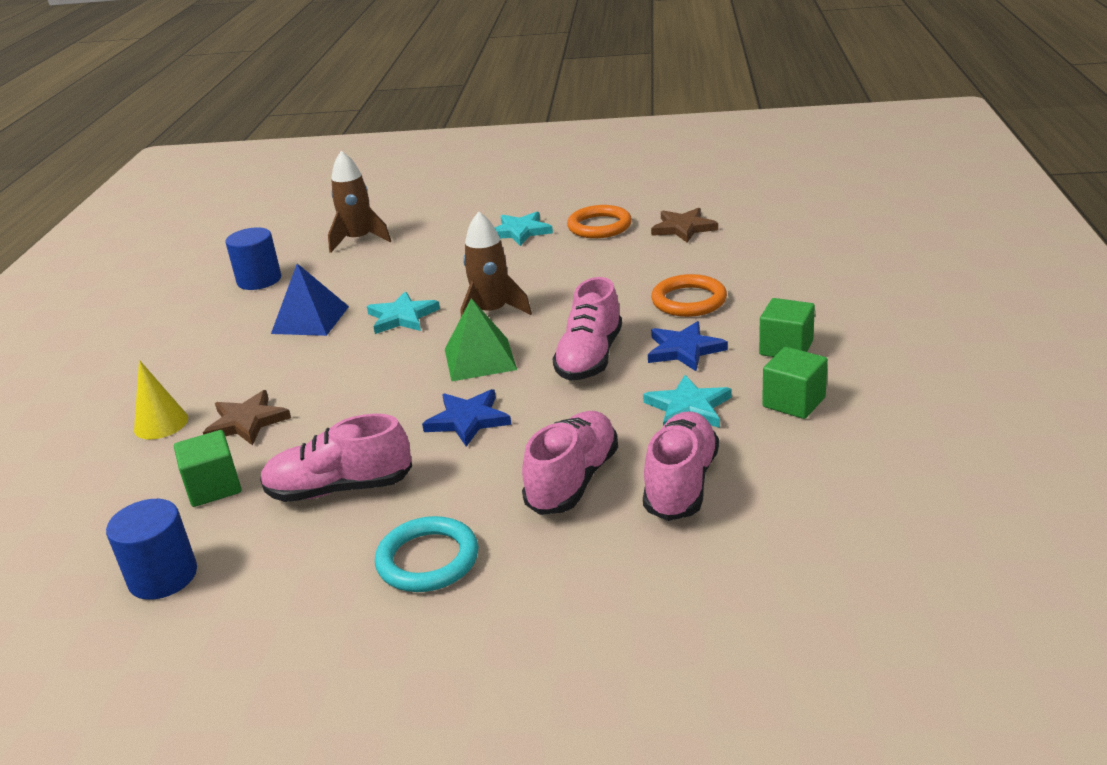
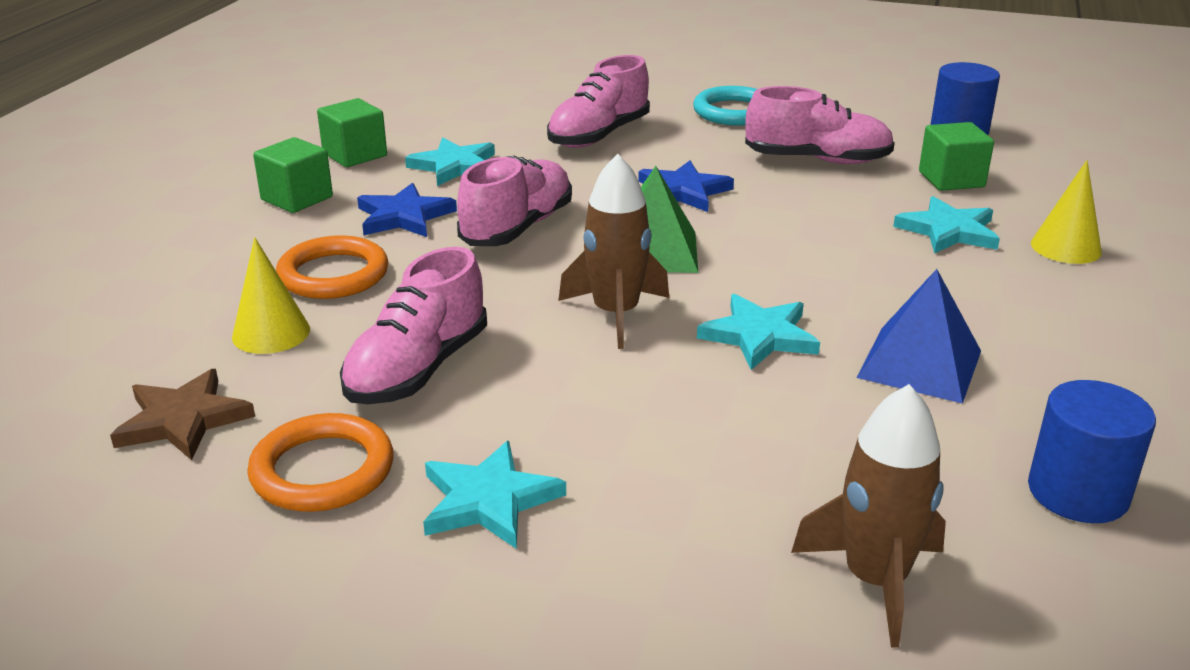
camera: 170 degrees left, 0 degrees up
brown star [203,390,291,445] -> turquoise star [893,196,1000,254]
pink shoe [643,411,719,521] -> pink shoe moved to [340,247,487,404]
none -> yellow cone [232,237,310,354]

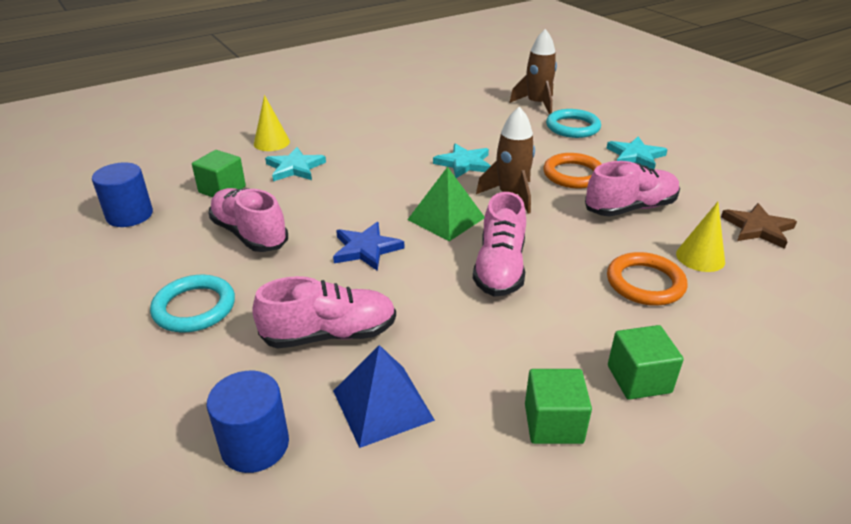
camera: 140 degrees left, 5 degrees up
orange ring [247,413,394,512] -> orange ring moved to [543,153,602,189]
blue star [357,183,457,237] -> none
turquoise star [405,138,495,186] -> none
pink shoe [457,155,572,246] -> pink shoe turned 60 degrees counterclockwise [473,192,526,297]
blue pyramid [857,269,981,404] -> blue pyramid moved to [333,345,435,448]
blue cylinder [1028,380,1156,523] -> blue cylinder moved to [207,371,289,473]
none -> turquoise ring [546,109,601,138]

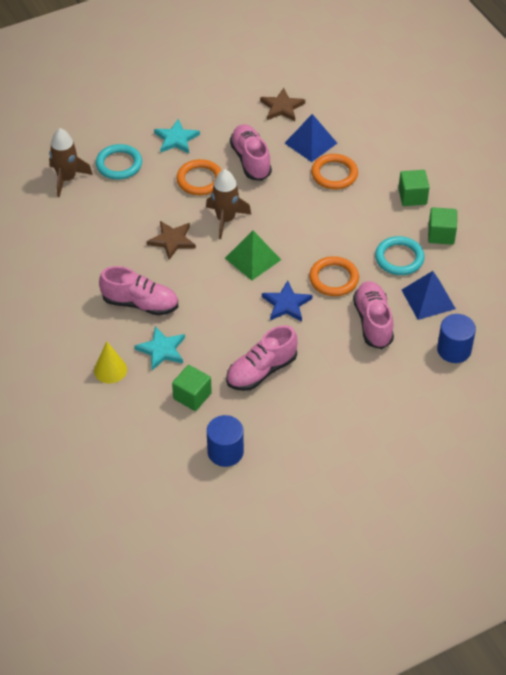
camera: 85 degrees left, 15 degrees up
turquoise ring [150,275,235,332] -> turquoise ring moved to [375,236,425,275]
turquoise star [433,143,491,178] -> brown star [147,221,196,260]
pink shoe [473,192,526,297] -> pink shoe moved to [99,266,178,316]
yellow cone [676,202,725,272] -> blue pyramid [285,114,337,162]
none -> orange ring [309,256,359,296]

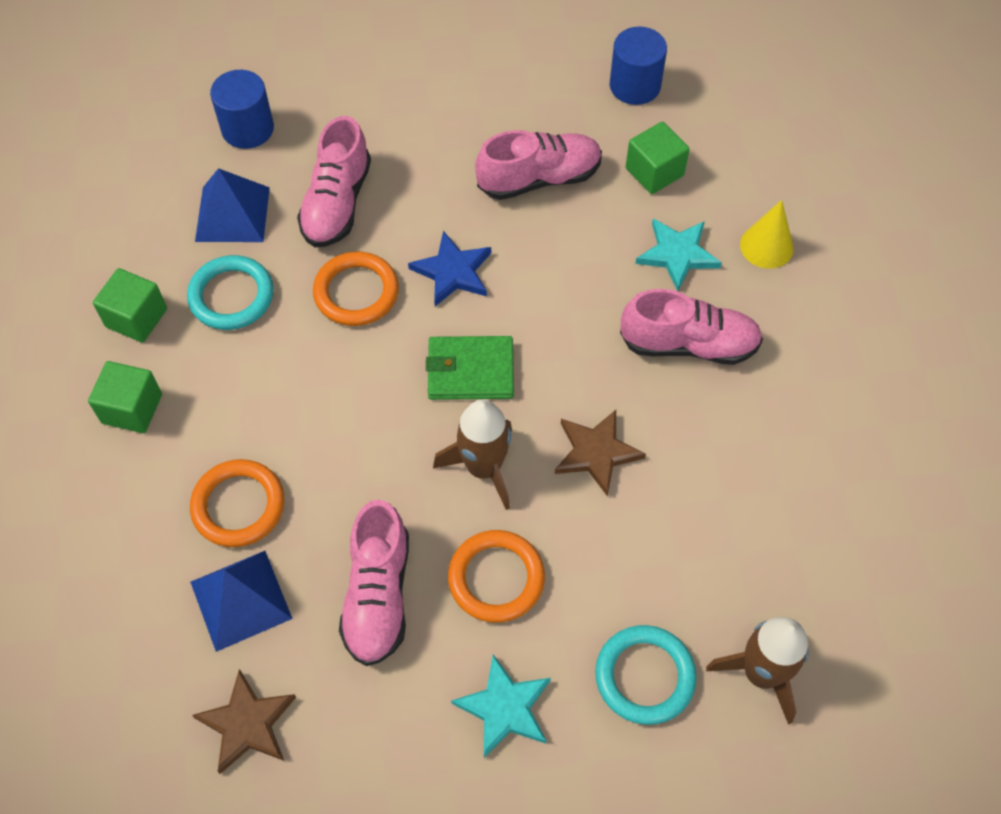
camera: 160 degrees left, 10 degrees up
pink shoe [99,266,178,316] -> pink shoe turned 150 degrees clockwise [620,289,763,365]
green pyramid [225,230,281,281] -> green wallet [426,336,514,400]

